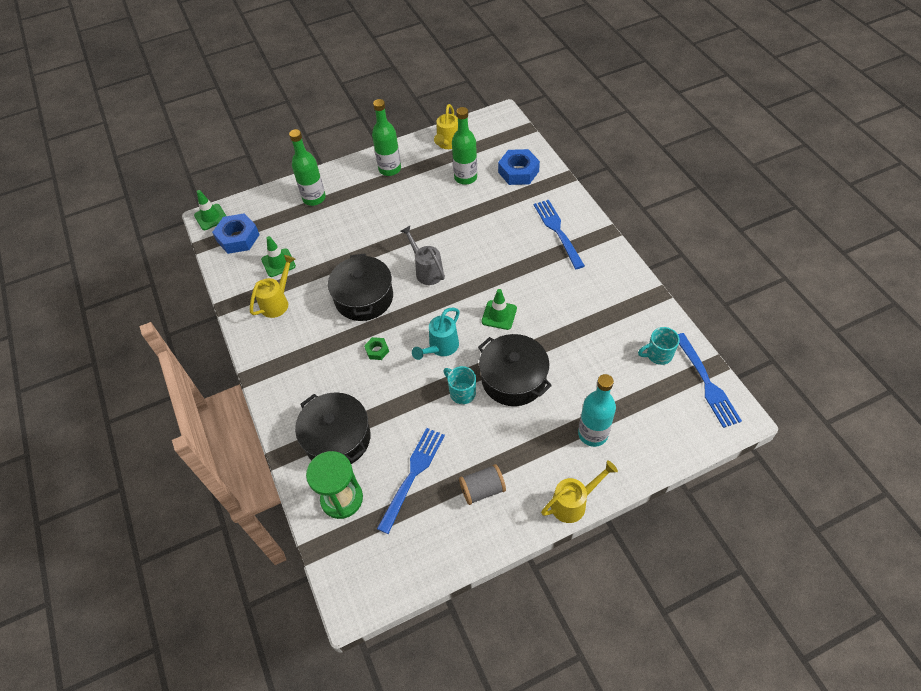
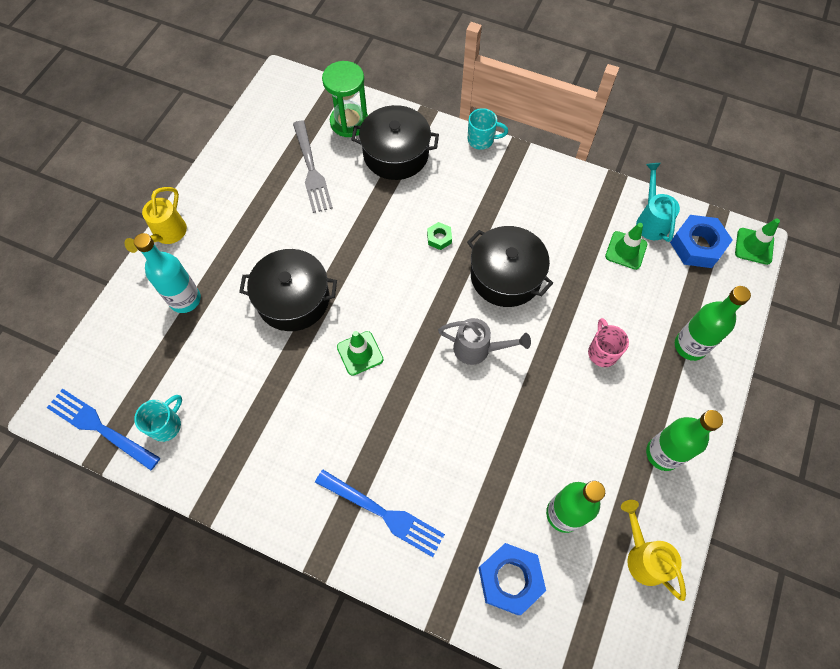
camera: 135 degrees right, 10 degrees up
yellow watering can [250,255,295,318] -> none
blue fork [377,428,445,534] -> grey fork [293,121,333,213]
turquoise watering can [412,307,460,360] -> turquoise watering can moved to [636,163,680,242]
turquoise mug [443,366,476,404] -> turquoise mug moved to [468,108,508,150]
grey spool [459,464,506,505] -> none
none -> pink mug [588,318,629,367]

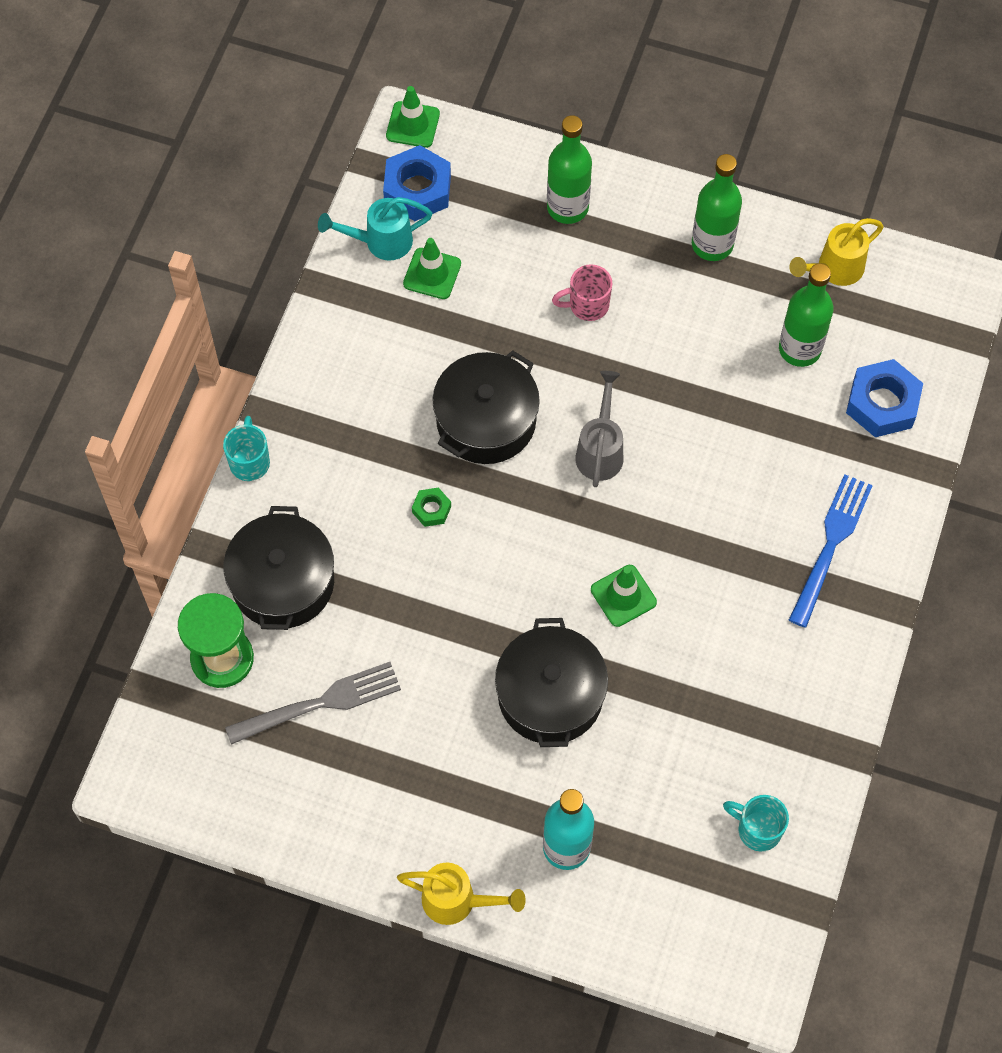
camera: 95 degrees left, 0 degrees up
blue fork [46,389,160,470] -> none

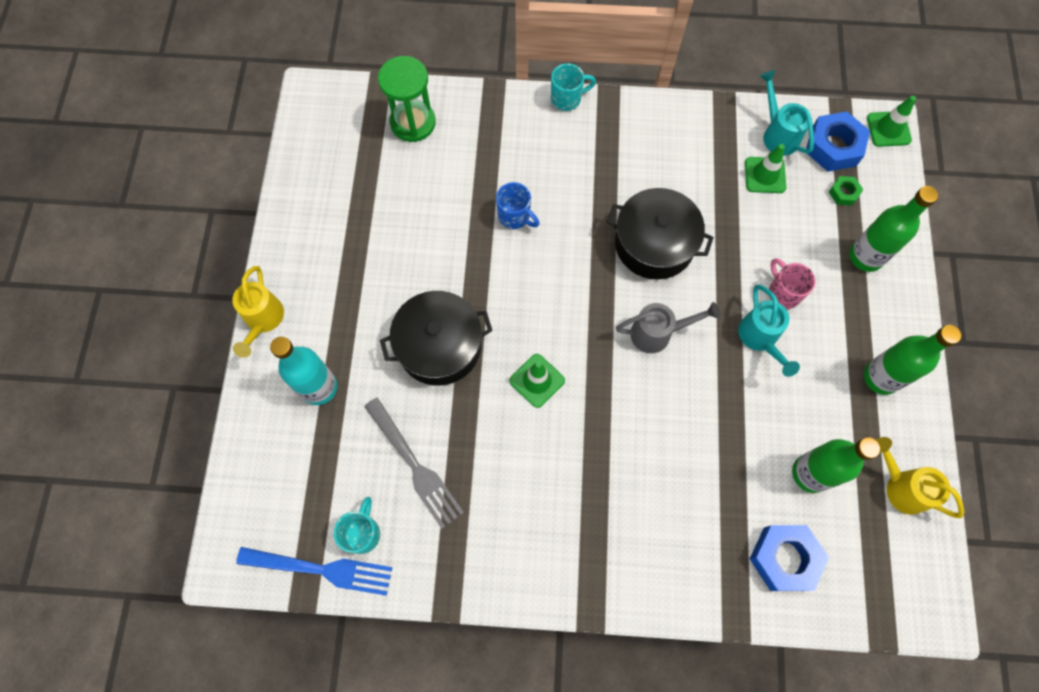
camera: 75 degrees right, 5 degrees up
black pot [223,506,334,630] -> none
grey fork [225,662,401,745] -> grey fork moved to [364,397,464,529]
green nut [412,487,451,527] -> green nut moved to [829,176,863,206]
blue fork [789,474,873,628] -> blue fork moved to [236,547,393,596]
none -> blue mug [496,182,540,229]
none -> turquoise watering can [738,285,800,377]

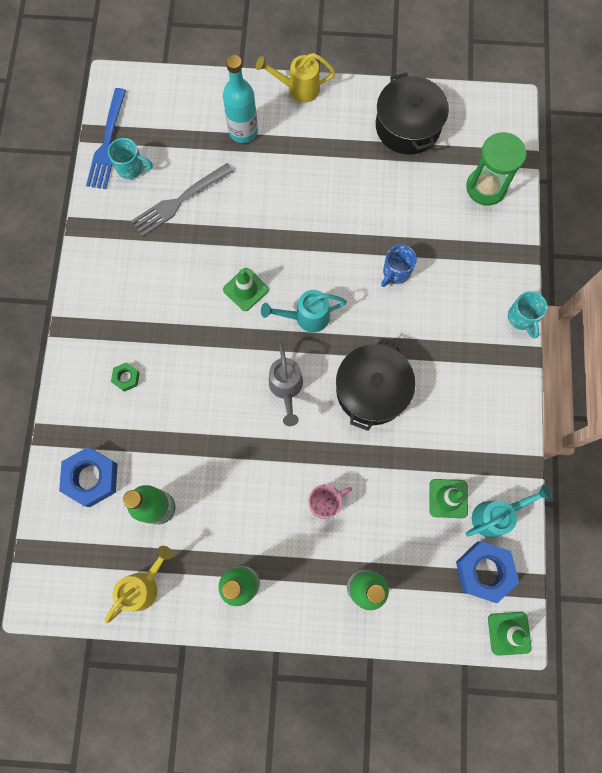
camera: 90 degrees right, 5 degrees up
black pot [380,291,492,385] -> black pot moved to [376,72,449,155]
turquoise watering can [738,285,800,377] -> turquoise watering can moved to [261,290,347,332]
green nut [829,176,863,206] -> green nut moved to [111,362,140,392]

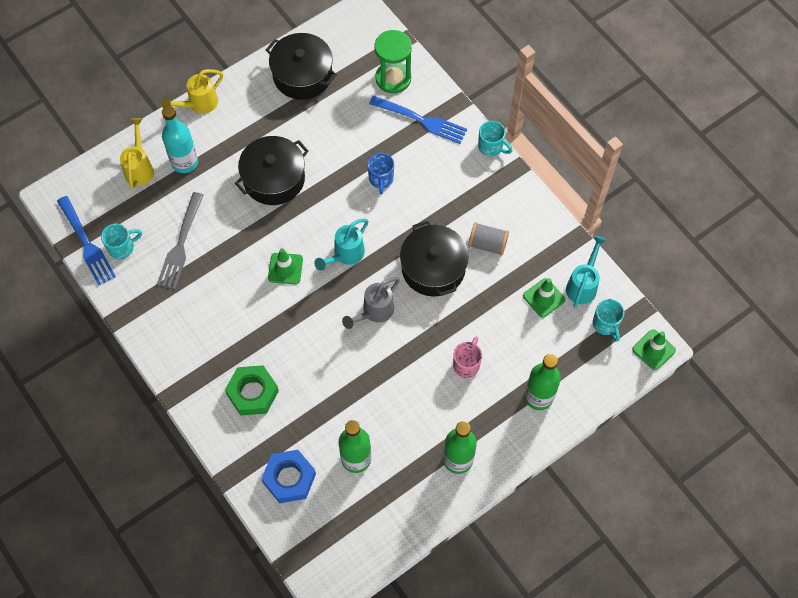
camera: 40 degrees left, 10 degrees down
yellow watering can [105,546,173,623] -> yellow watering can moved to [120,118,154,189]
green nut [111,362,140,392] -> green nut [225,365,279,416], size x1.99
grey watering can [269,342,303,426] -> grey watering can turned 90 degrees clockwise [342,277,400,329]
blue nut [456,541,519,603] -> turquoise mug [593,299,624,342]
none -> black pot [235,136,308,205]
none -> blue fork [369,96,467,144]
none -> grey spool [468,222,509,256]

